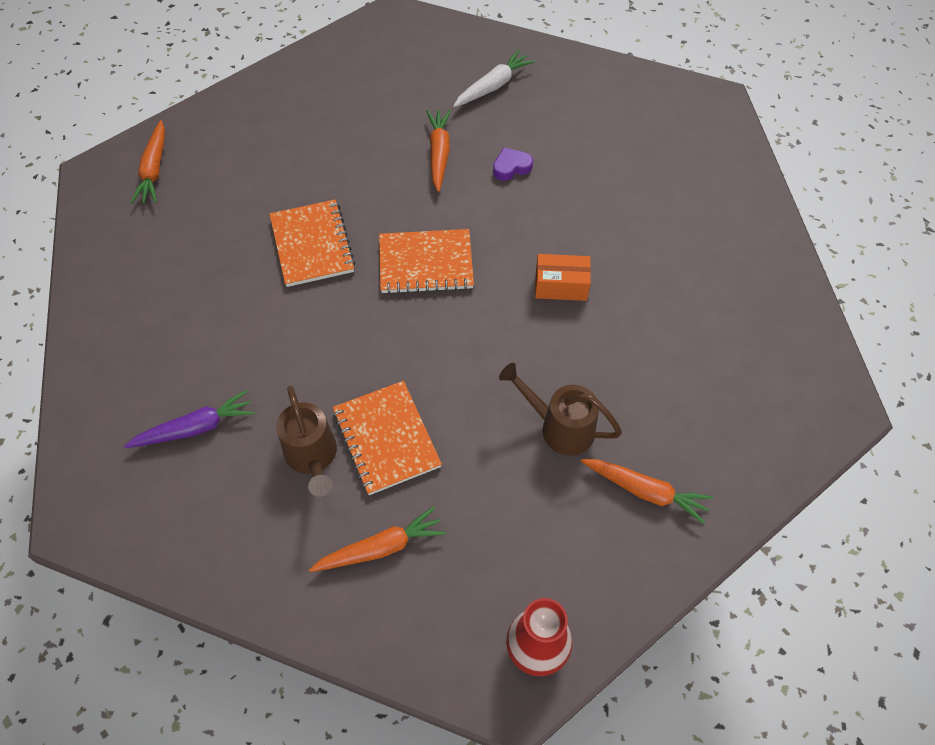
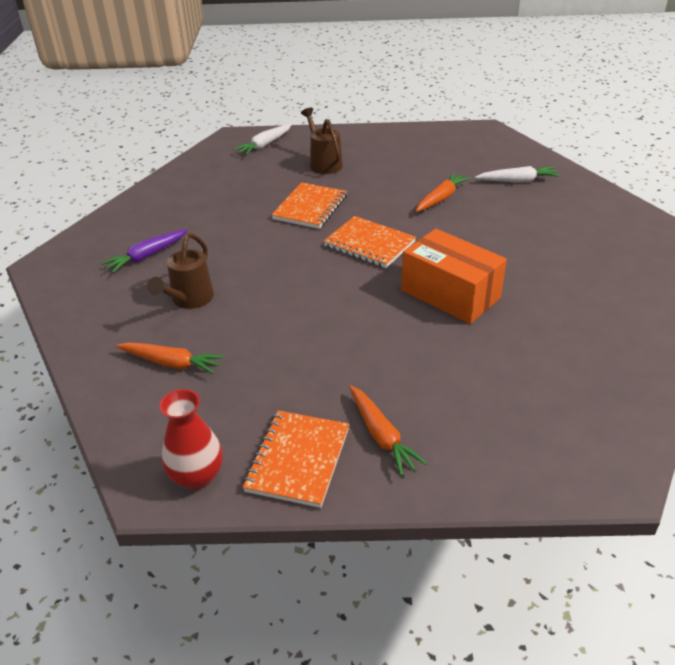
camera: 40 degrees right, 20 degrees down
purple carrot [124,390,255,448] -> purple carrot turned 120 degrees clockwise [101,229,188,273]
orange carrot [131,120,165,203] -> white carrot [234,124,291,155]
orange notebook [333,381,442,495] -> orange notebook moved to [243,411,349,508]
purple heart [493,147,533,181] -> none
brown watering can [499,363,622,456] -> brown watering can moved to [301,108,343,174]
orange box [535,254,591,301] -> orange box [401,229,507,324], size x1.85

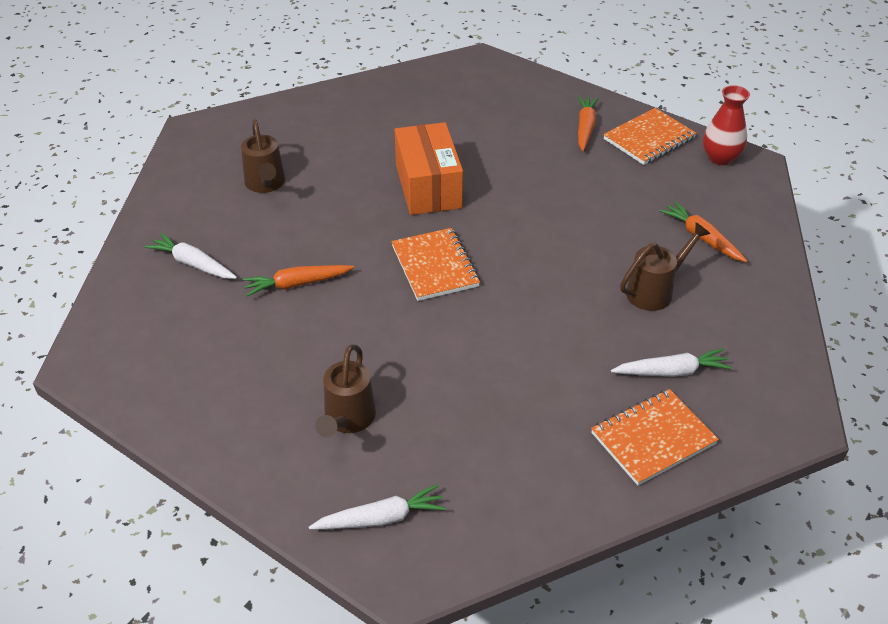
camera: 145 degrees left, 5 degrees up
purple carrot [101,229,188,273] -> white carrot [611,348,732,377]
orange notebook [271,182,347,229] -> orange notebook moved to [591,389,719,485]
none -> brown watering can [241,119,285,193]

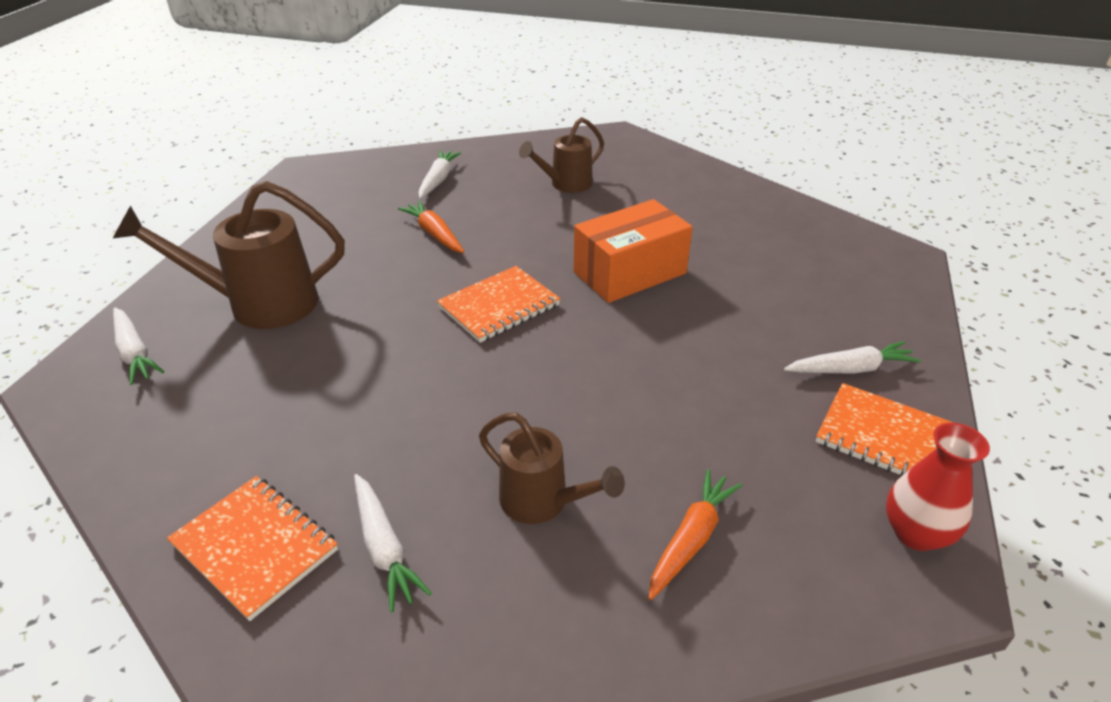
camera: 70 degrees right, 5 degrees down
brown watering can [315,344,376,437] -> brown watering can [112,181,345,329], size x1.63
orange carrot [578,95,599,151] -> white carrot [784,341,921,374]

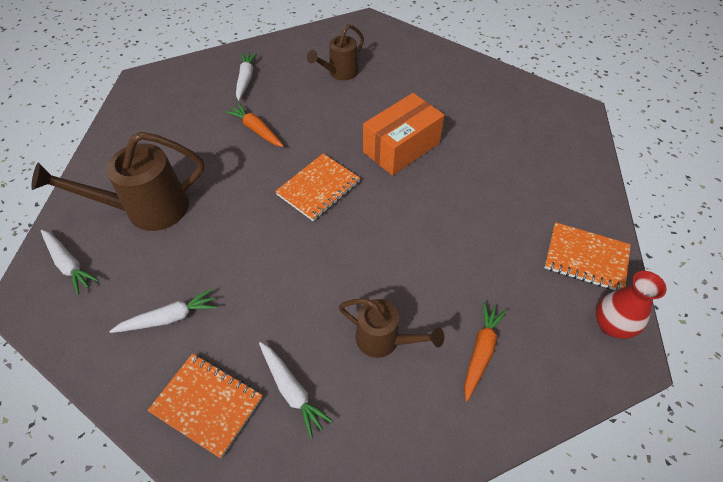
camera: 10 degrees left, 15 degrees up
white carrot [784,341,921,374] -> white carrot moved to [109,289,217,333]

